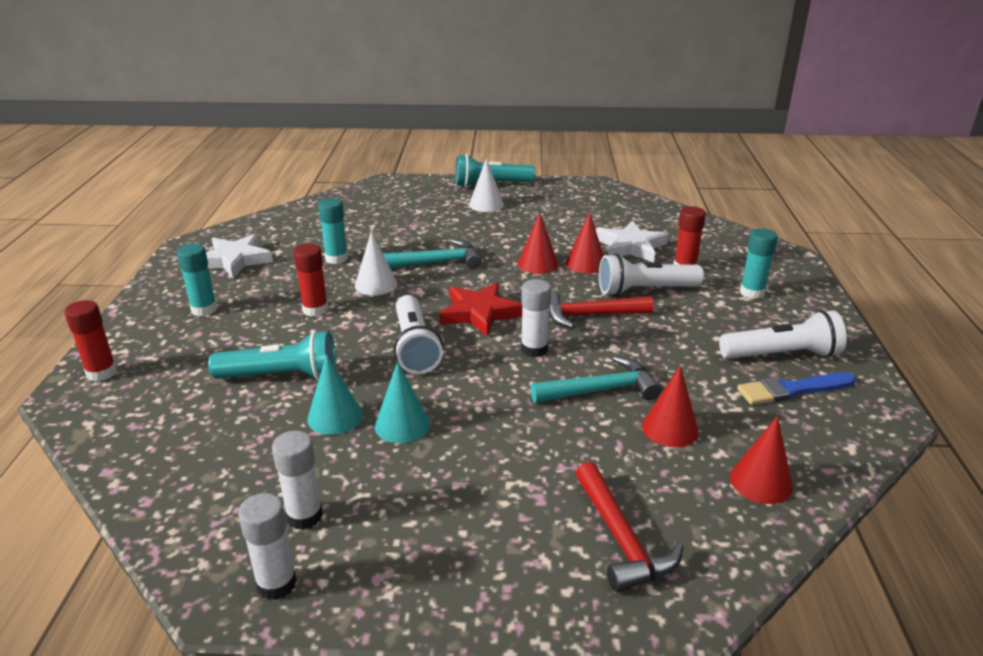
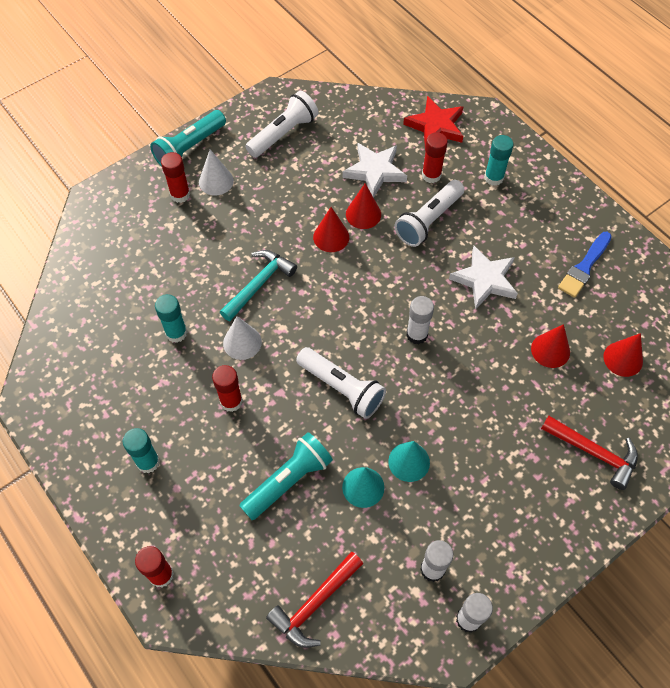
camera: 40 degrees left, 30 degrees up
white star [206,234,273,278] -> white star moved to [449,246,518,310]
red star [439,283,522,337] -> red star moved to [403,96,463,146]
turquoise hammer [531,356,661,403] -> none
red hammer [549,291,654,328] -> red hammer moved to [266,552,363,648]
white flashlight [719,310,846,359] -> white flashlight moved to [245,91,318,158]
none -> red glue stick [161,152,190,203]

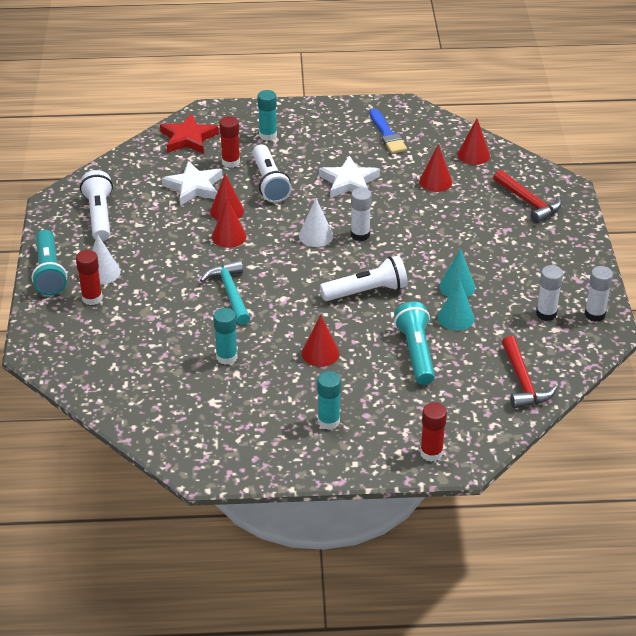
camera: 55 degrees left, 20 degrees down
red glue stick [212,365,243,412] -> red cone [302,315,339,367]
white cone [223,316,262,360] -> white cone moved to [299,198,333,247]
red hammer [541,415,638,490] -> red hammer turned 75 degrees clockwise [493,170,562,223]

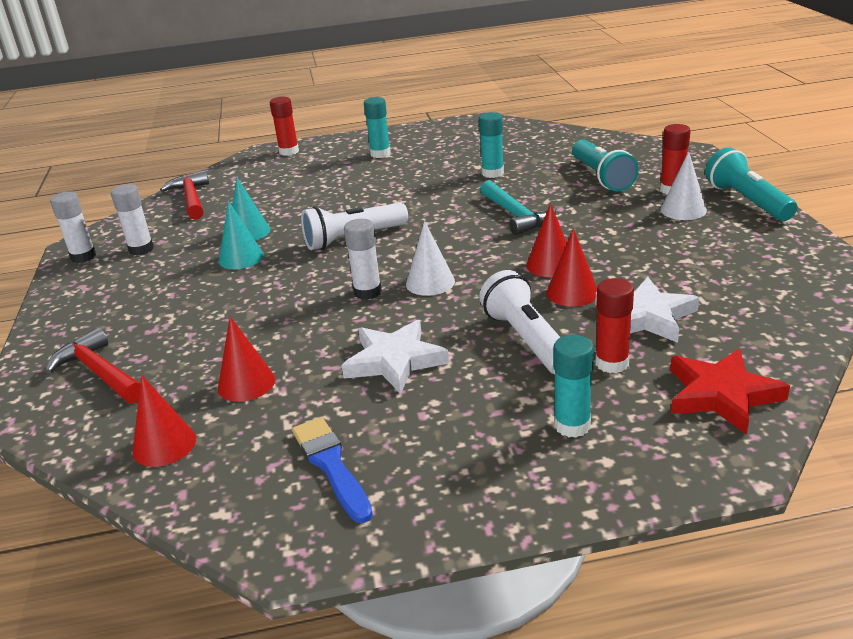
camera: 175 degrees right, 10 degrees down
white flashlight [80,170,113,241] -> none
red cone [302,315,339,367] -> none
turquoise flashlight [394,302,435,385] -> turquoise flashlight moved to [572,140,639,191]

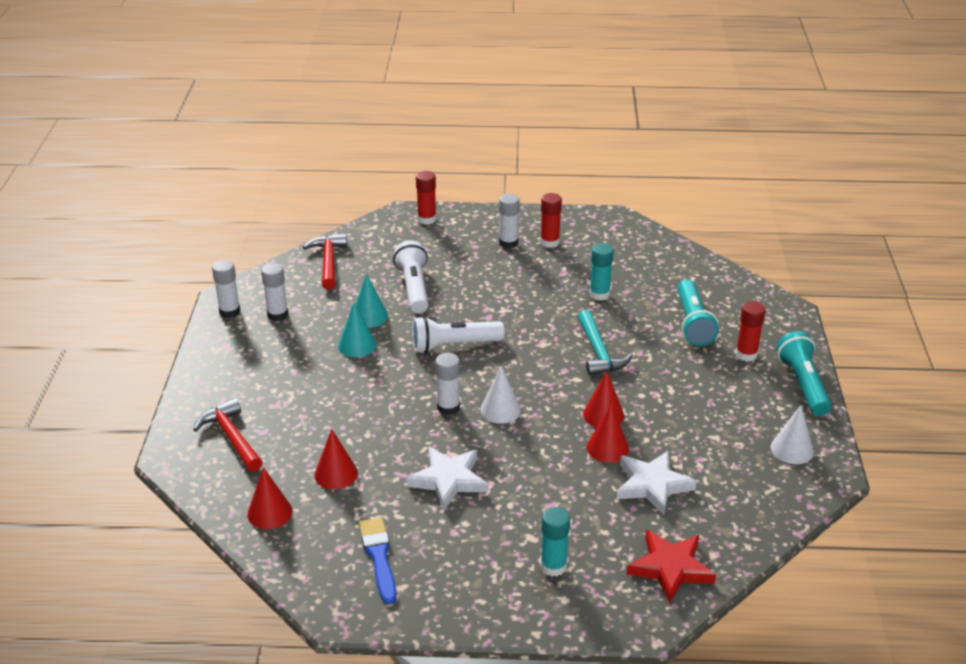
camera: 10 degrees right, 5 degrees up
turquoise glue stick [364,97,391,158] -> white glue stick [499,194,520,249]
white flashlight [479,270,561,374] -> white flashlight moved to [393,240,428,314]
red glue stick [595,278,634,373] -> red glue stick moved to [540,193,562,248]
white cone [660,152,707,220] -> white cone moved to [771,405,814,464]

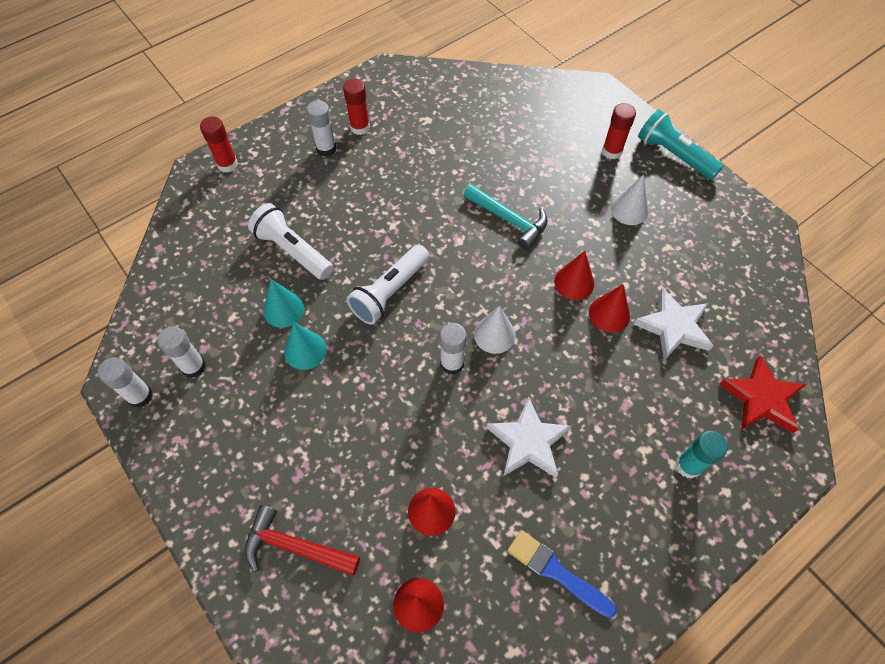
camera: 40 degrees left, 25 degrees up
red hammer [303,234,347,290] -> none
turquoise glue stick [590,243,614,301] -> none
turquoise flashlight [677,280,719,346] -> none
white cone [771,405,814,464] -> white cone moved to [611,175,648,225]

